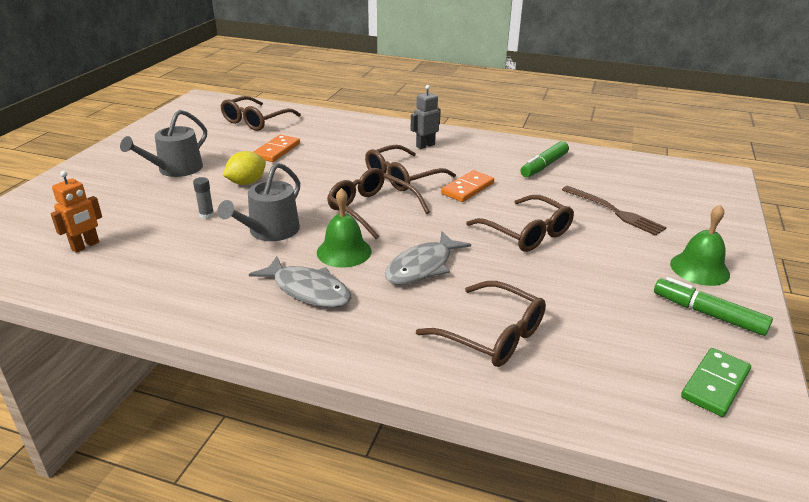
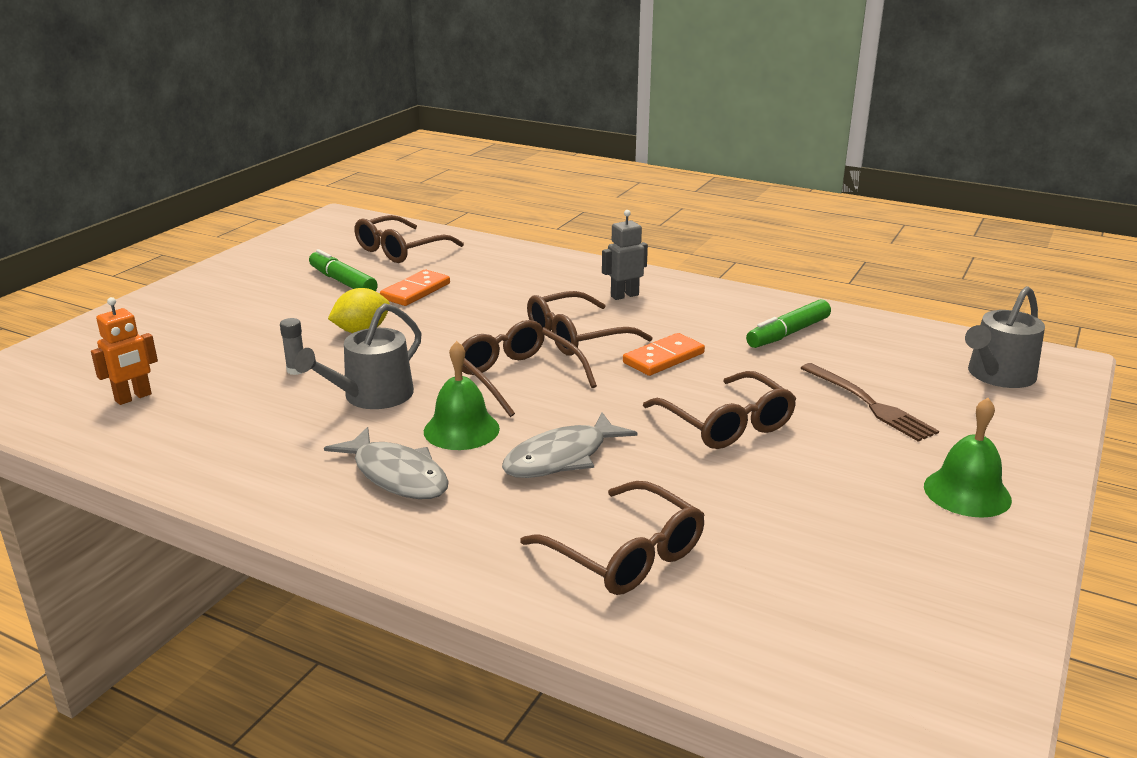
camera: 10 degrees right, 5 degrees down
grey watering can [120,110,207,177] -> grey watering can moved to [965,286,1045,388]
green marker [654,277,773,336] -> green marker moved to [309,249,378,291]
green domino [681,348,751,417] -> none

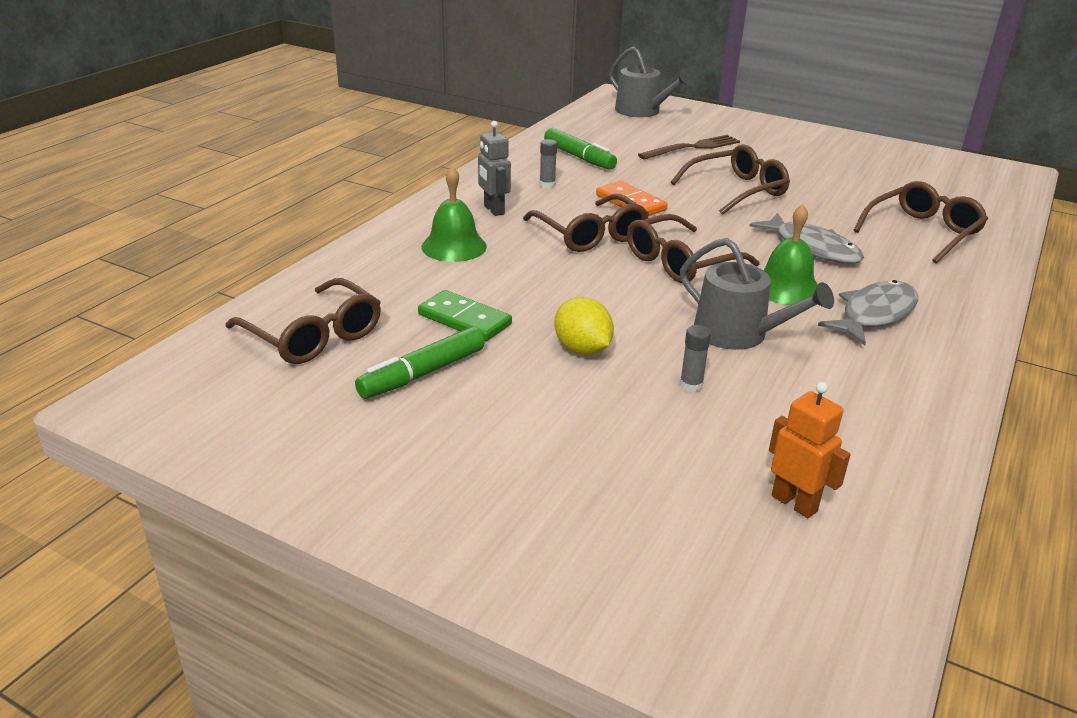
camera: 90 degrees left, 5 degrees up
orange domino [380,270,450,306] -> green domino [418,290,512,341]
green bell [924,398,1012,518] -> green bell moved to [422,166,487,262]
none -> grey glue stick [540,139,557,188]

